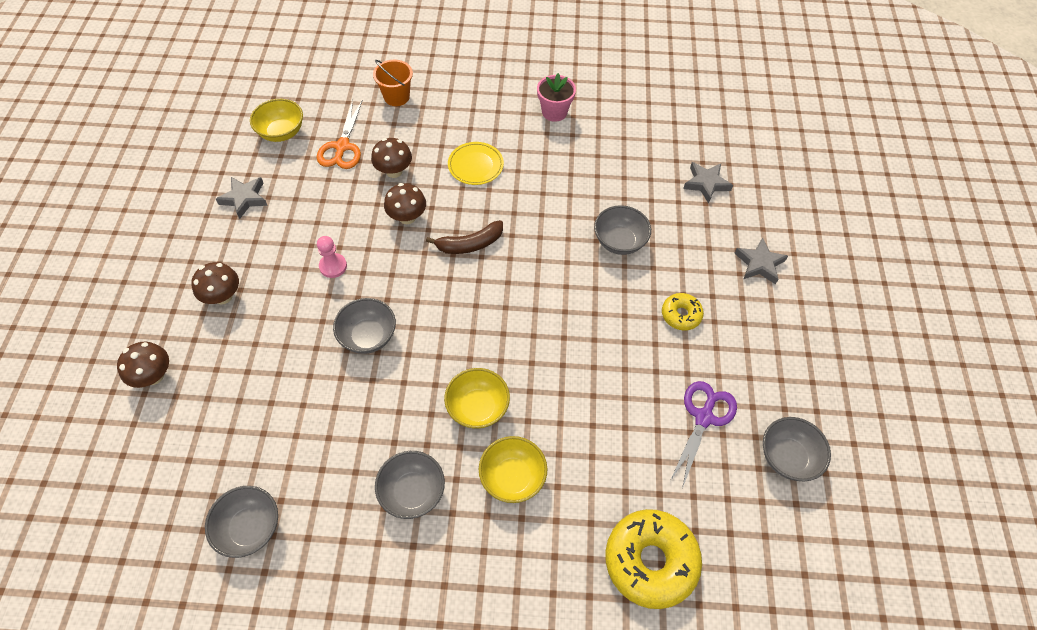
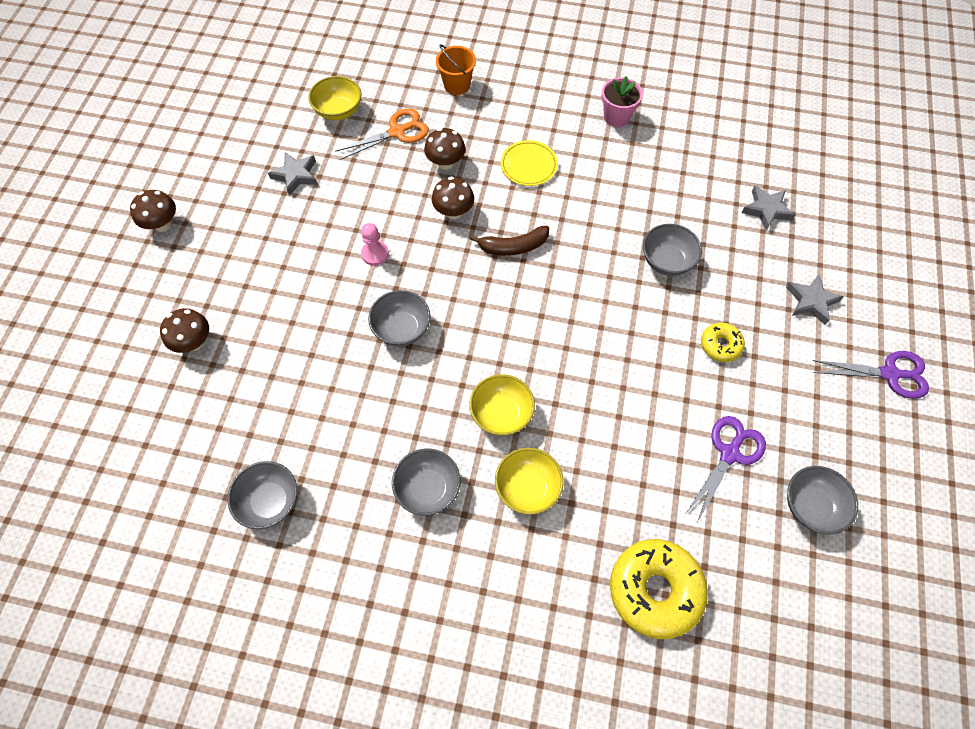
camera: 10 degrees right, 5 degrees up
brown mushroom [191,262,239,304] -> brown mushroom moved to [130,190,176,232]
orange scissors [316,100,363,169] -> orange scissors turned 135 degrees counterclockwise [335,108,429,160]
none -> purple scissors [813,351,929,399]

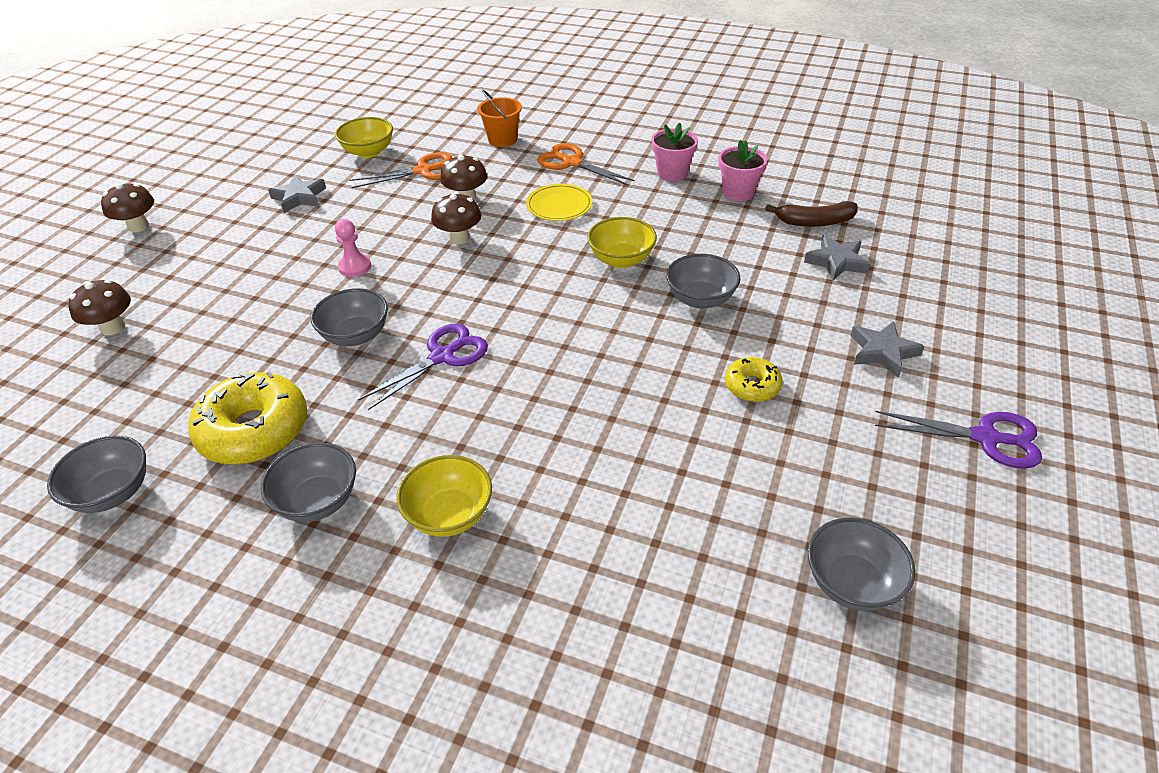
camera: 10 degrees right, 20 degrees down
brown banana [469,226,549,256] -> brown banana moved to [765,201,858,227]
yellow bowl [469,374,535,436] -> yellow bowl moved to [587,217,657,268]
yellow donut [610,539,708,639] -> yellow donut moved to [188,371,307,465]
purple scissors [686,416,766,523] -> purple scissors moved to [358,324,488,410]
none -> orange scissors [537,143,635,186]
none -> pink flower pot [719,140,768,201]

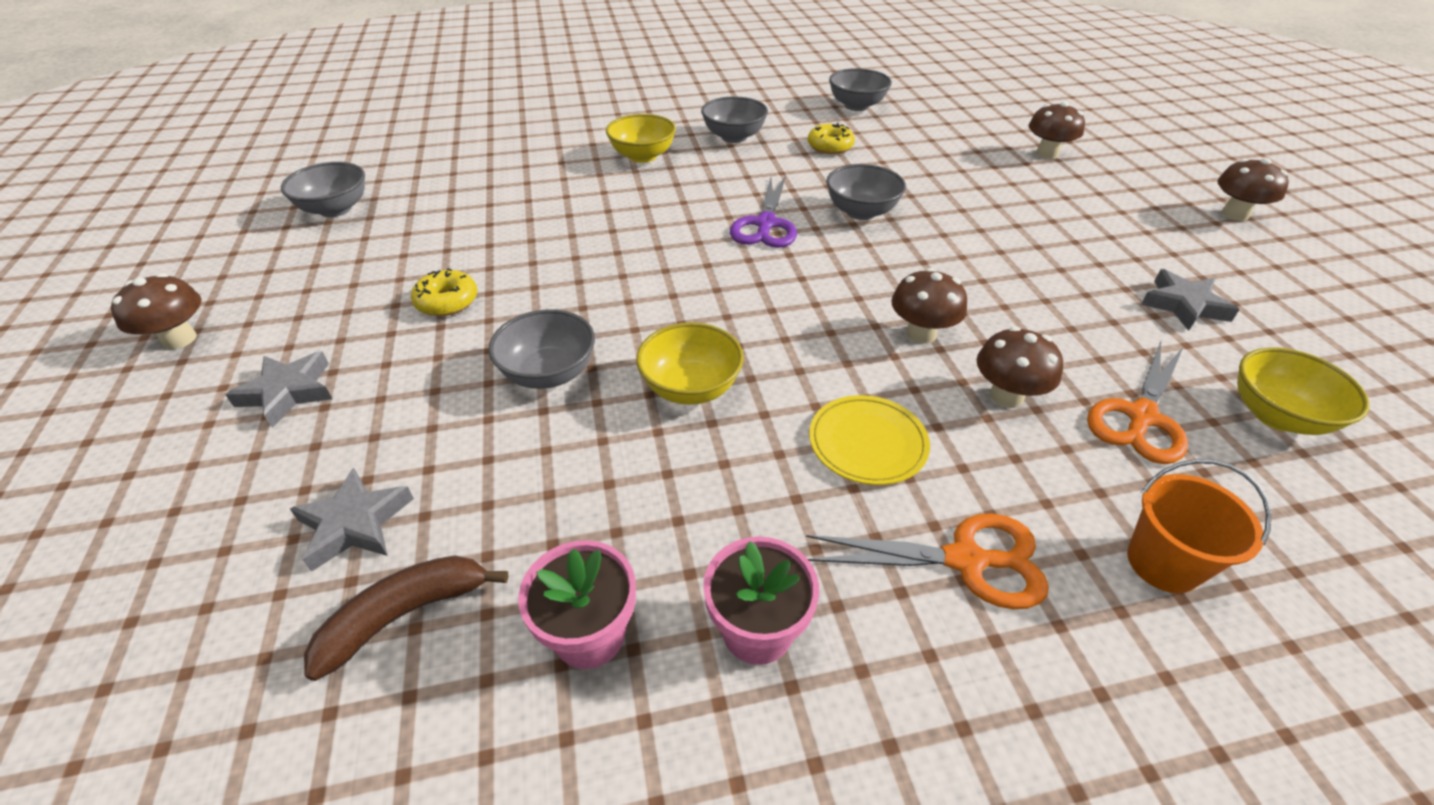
camera: 145 degrees right, 0 degrees up
yellow donut [188,371,307,465] -> yellow donut [808,123,855,154], size x0.52
pink pawn [335,219,371,277] -> none
purple scissors [875,411,1042,469] -> brown mushroom [111,273,201,349]

